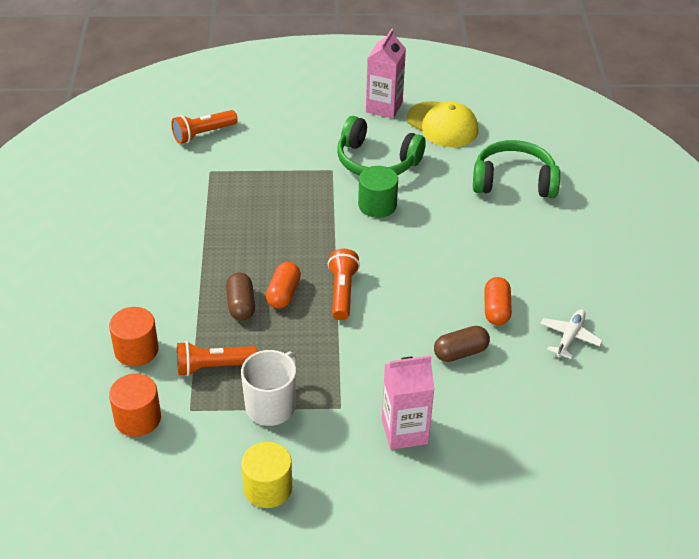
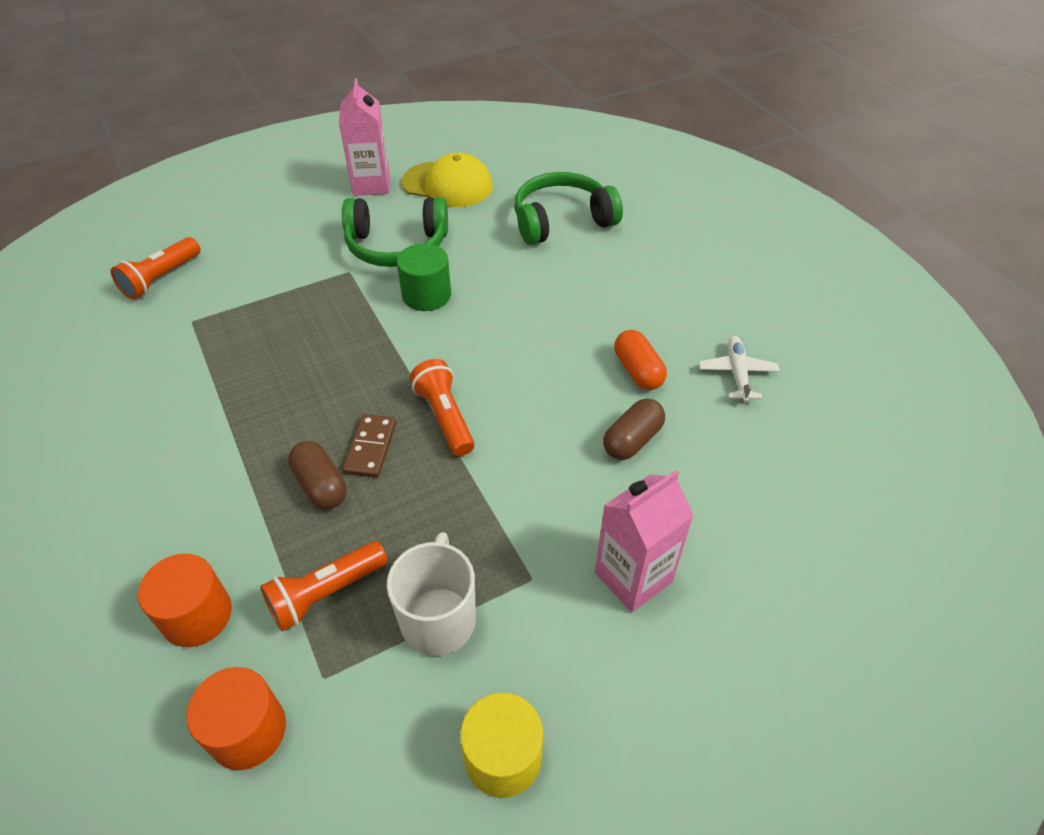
camera: 25 degrees left, 5 degrees up
orange capsule [266,262,301,309] -> brown domino [343,414,396,478]

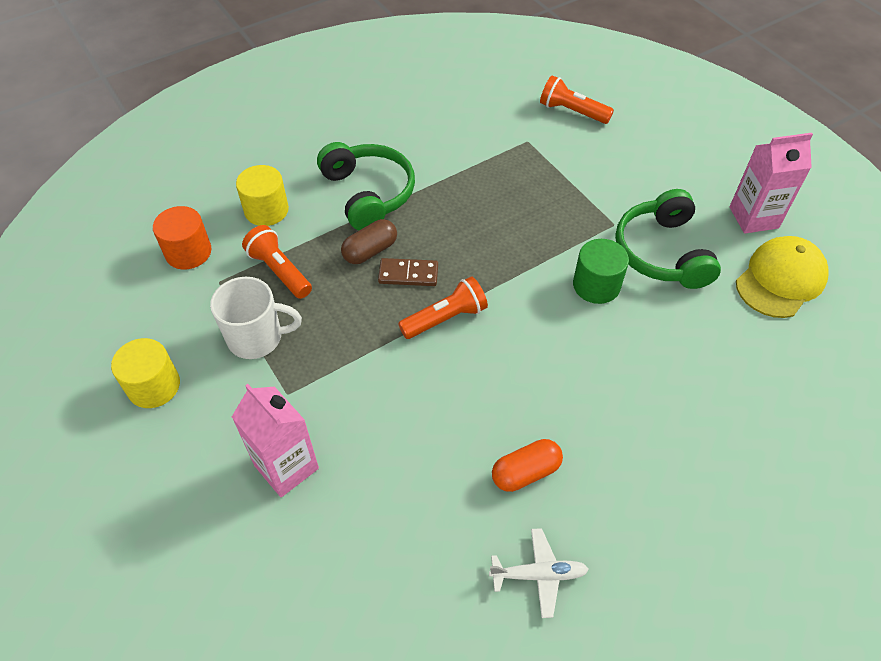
camera: 85 degrees right, 5 degrees up
orange cylinder [138,554,232,647] -> yellow cylinder [236,165,289,226]
yellow cap [402,152,493,207] -> yellow cap turned 150 degrees counterclockwise [736,236,829,318]
green headphones [514,172,623,245] -> green headphones moved to [317,142,415,230]
brown capsule [603,398,665,460] -> none

